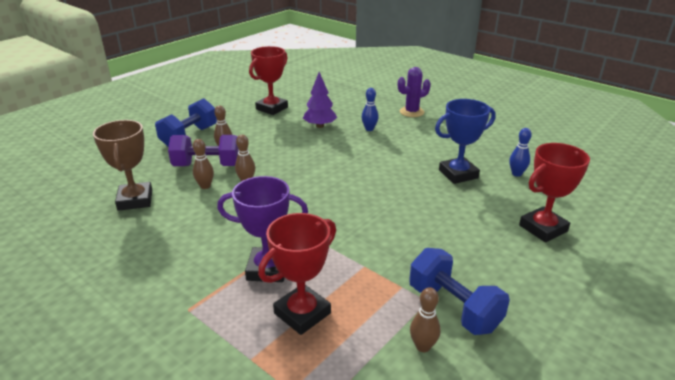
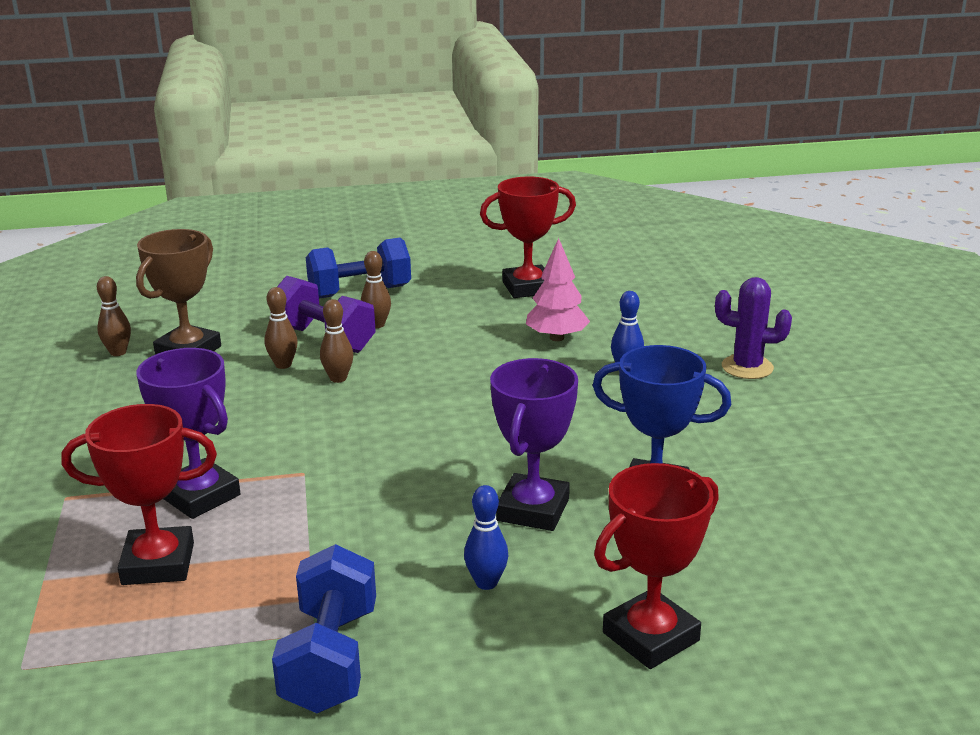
camera: 40 degrees right, 5 degrees down
purple tree [303,72,337,128] -> pink tree [526,238,590,341]
brown bowling pin [410,287,441,352] -> brown bowling pin moved to [97,276,131,356]
blue bowling pin [509,128,532,177] -> blue bowling pin moved to [464,485,508,590]
red trophy [519,143,590,242] -> red trophy turned 45 degrees counterclockwise [594,463,719,669]
none -> purple trophy [490,358,578,531]

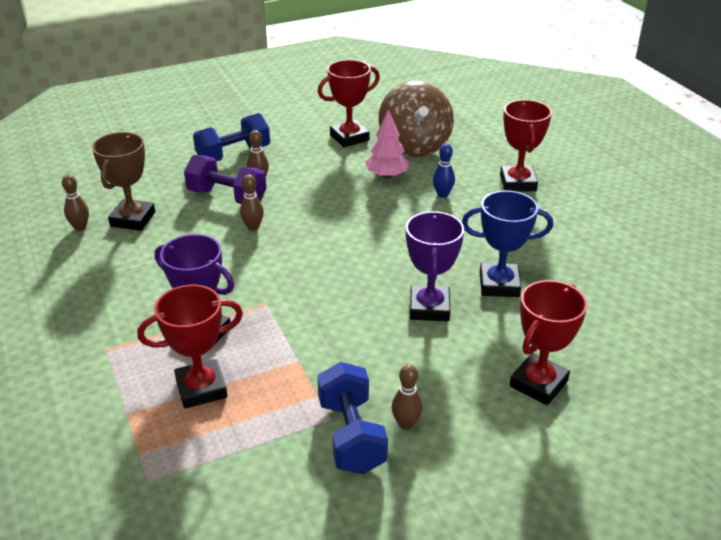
camera: 15 degrees left, 10 degrees up
brown bowling pin [264,287,298,369] -> brown bowling pin moved to [391,364,423,430]
blue bowling pin [464,485,508,590] -> none
purple cactus [715,277,792,379] -> red trophy [500,100,552,192]
none -> brown spinning top [379,81,454,157]

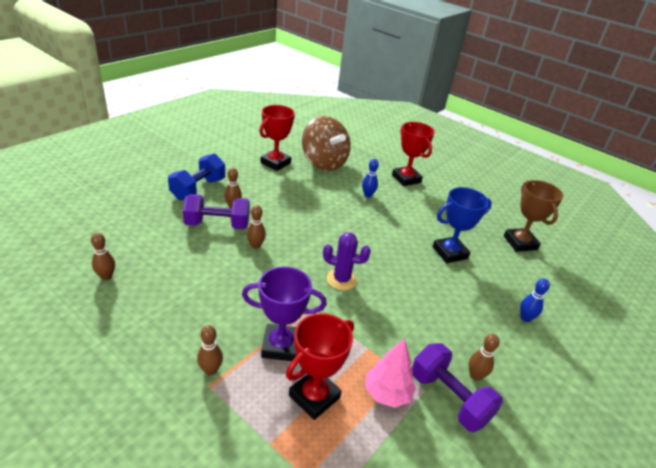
camera: 30 degrees left, 0 degrees up
brown trophy [92,132,155,231] -> brown trophy moved to [504,180,563,252]
blue dumbbell [317,362,388,474] -> purple dumbbell [412,343,503,432]
pink tree [365,109,409,179] -> pink tree moved to [366,338,416,408]
purple trophy [406,211,464,321] -> none
red trophy [510,280,588,405] -> blue bowling pin [520,278,550,322]
none -> brown bowling pin [197,325,223,375]
none -> purple cactus [323,233,371,290]

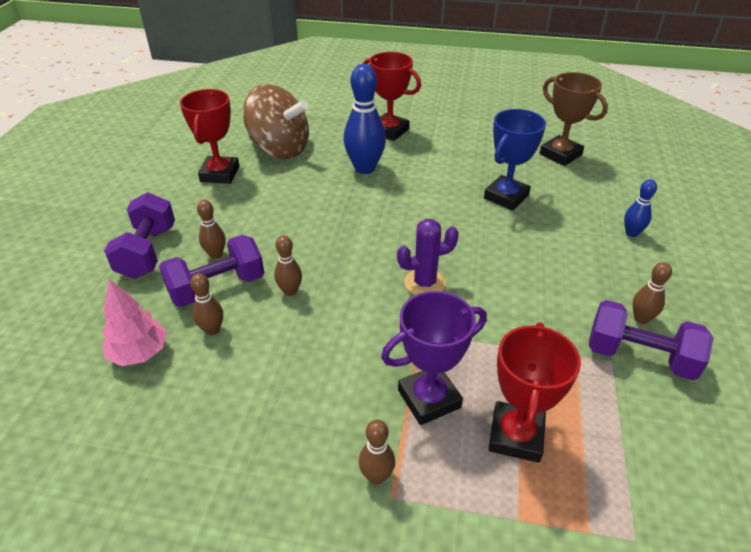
camera: 25 degrees left, 5 degrees up
brown bowling pin [91,233,115,280] -> brown bowling pin moved to [190,273,223,336]
blue dumbbell [168,153,225,201] -> purple dumbbell [104,192,175,279]
blue bowling pin [362,159,379,197] -> blue bowling pin [343,64,386,174], size x1.94
pink tree [366,338,416,408] -> pink tree moved to [103,279,167,366]

